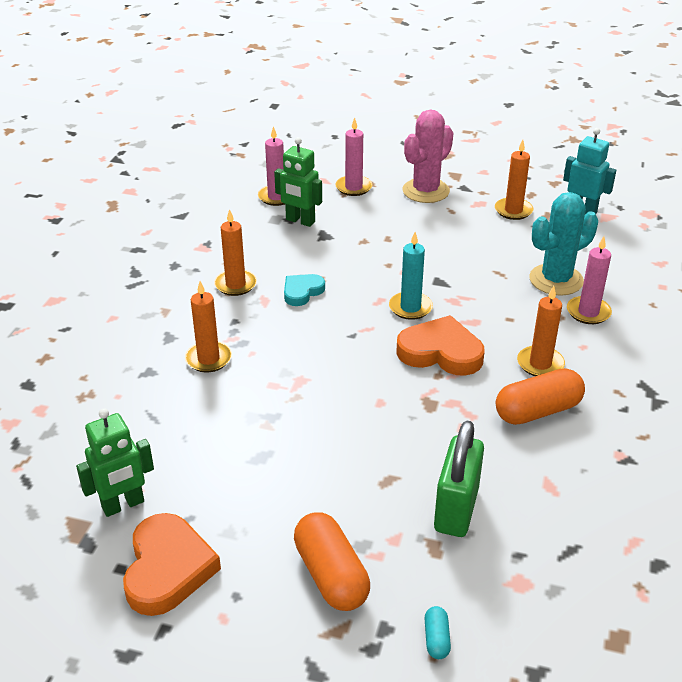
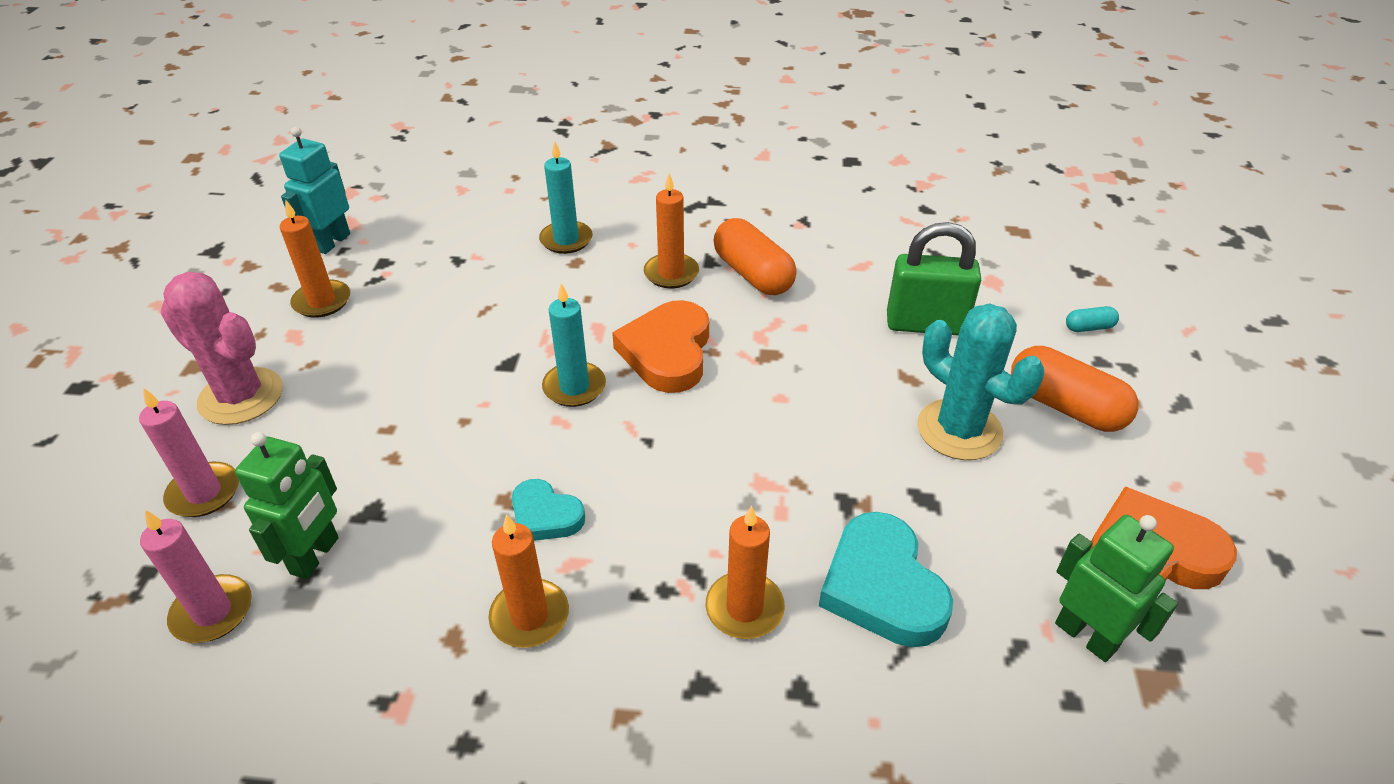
camera: 100 degrees left, 5 degrees up
orange capsule [294,512,370,611] -> orange capsule turned 75 degrees clockwise [1011,346,1139,432]
turquoise cactus [529,192,598,296] -> turquoise cactus moved to [917,303,1044,460]
pink candle [567,236,612,324] -> turquoise candle [539,141,593,254]
none -> turquoise heart [819,512,953,647]

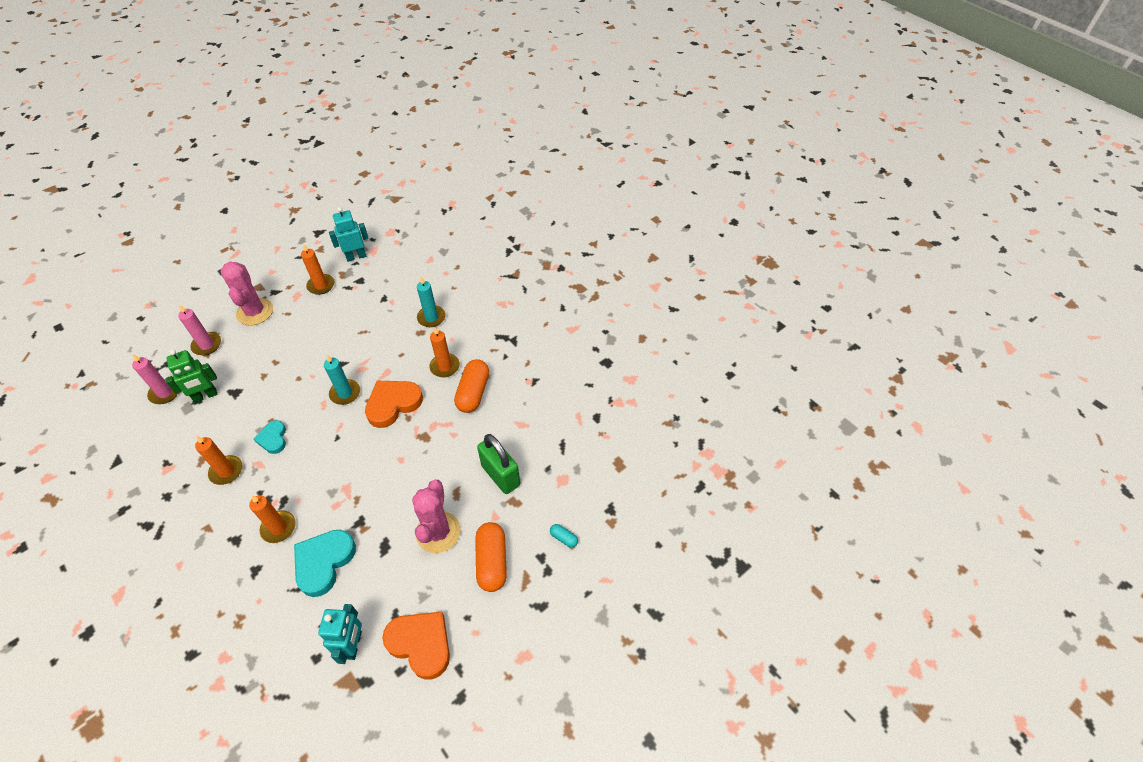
camera: 45 degrees right, 10 degrees up
turquoise cactus [917,303,1044,460] -> pink cactus [412,480,461,553]
green robot [1055,515,1178,662] -> turquoise robot [318,604,362,664]

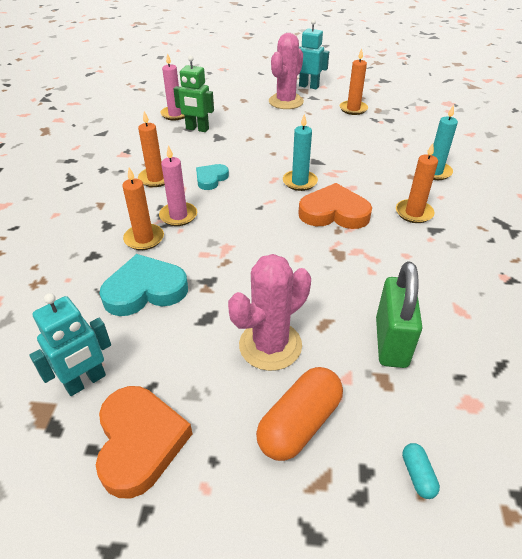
camera: 45 degrees right, 10 degrees down
pink candle [178,305,221,355] -> pink candle moved to [159,145,197,226]
turquoise robot [329,207,369,262] -> turquoise robot moved to [299,19,329,89]
orange capsule [454,359,489,413] -> none

